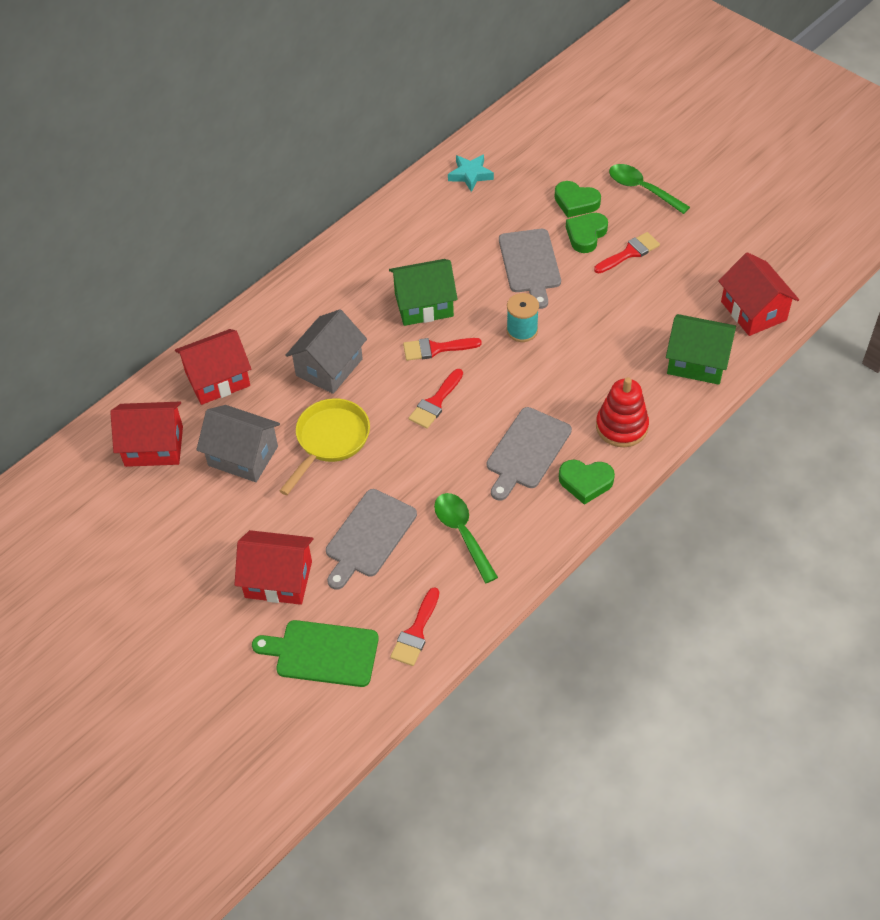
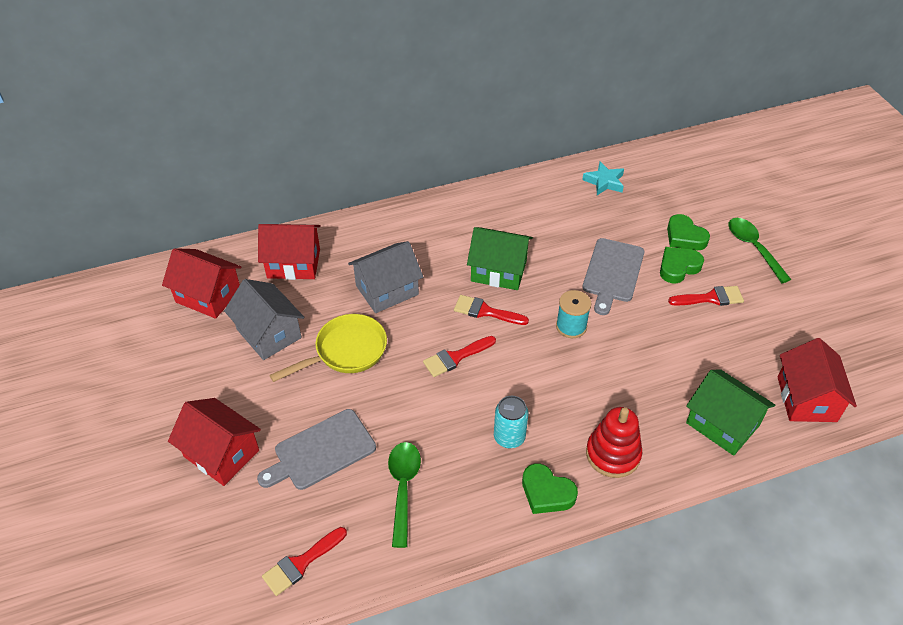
camera: 25 degrees right, 5 degrees down
green cutting board [252,620,379,687] -> none
grey cutting board [487,407,572,501] -> turquoise can [494,396,528,448]

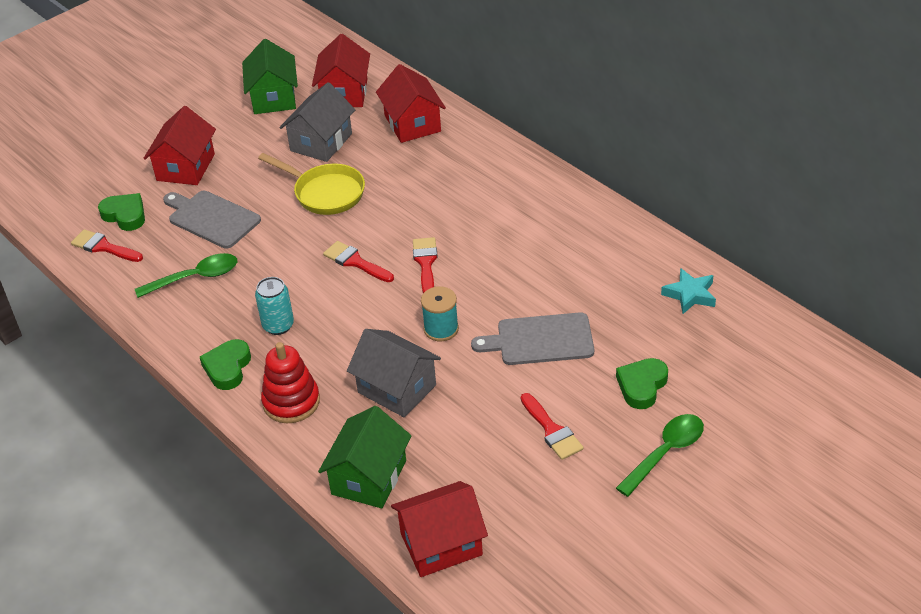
camera: 70 degrees right, 5 degrees down
grey house [348,241,423,313] -> grey house moved to [347,329,441,418]
green house [467,227,533,290] -> green house moved to [242,39,298,114]
green heart [660,247,704,283] -> green heart moved to [98,193,145,231]

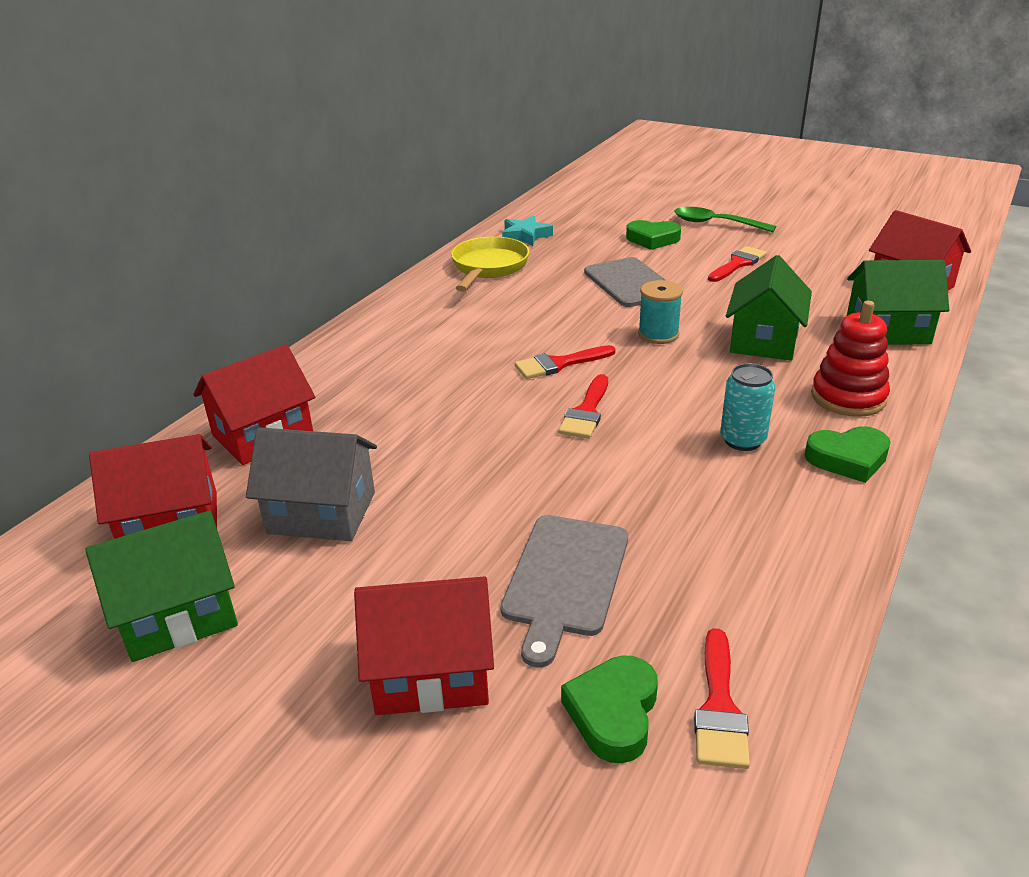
camera: 110 degrees left, 10 degrees down
green spoon [135,253,237,298] -> none
yellow pan [258,153,365,215] -> yellow pan moved to [451,237,530,291]
grey house [347,329,441,418] -> green house [726,255,812,361]

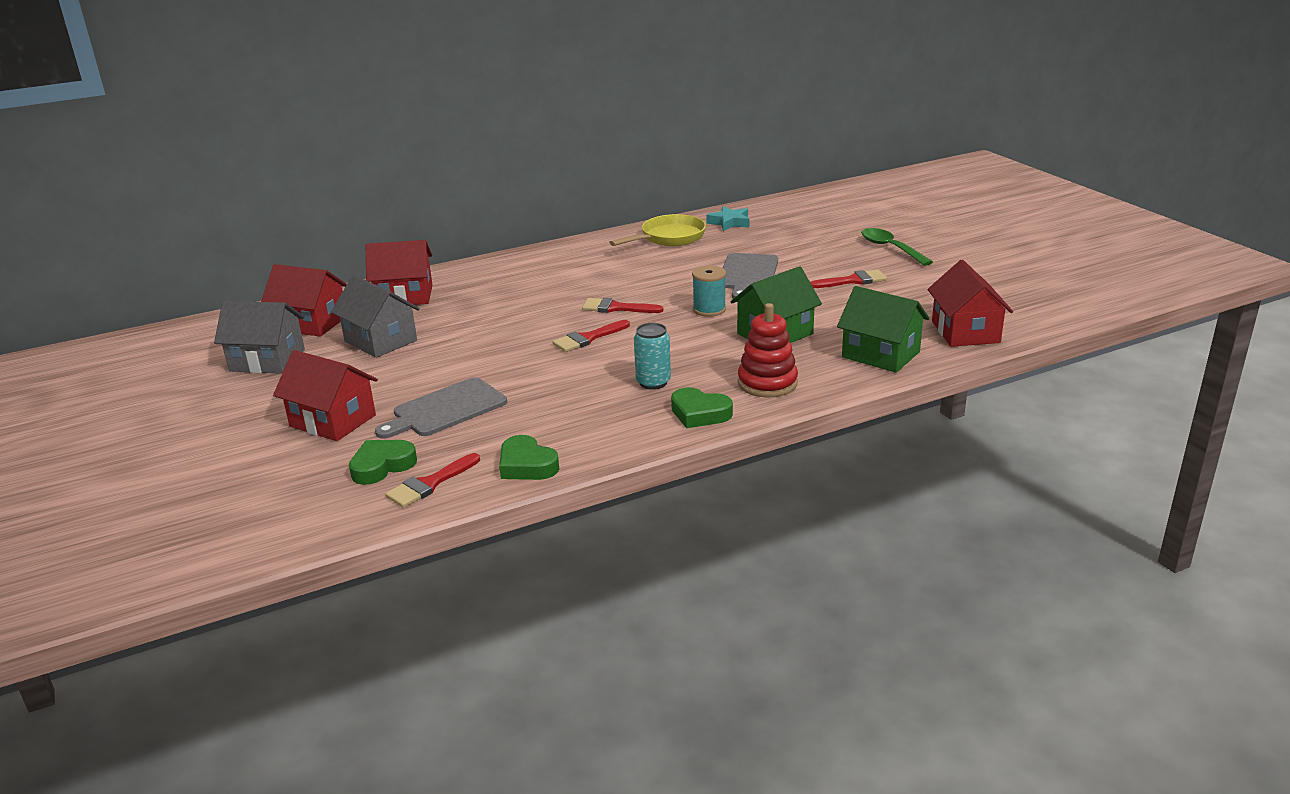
camera: 35 degrees right, 5 degrees down
green house [85,511,238,662] -> grey house [214,301,305,374]
green heart [626,220,681,250] -> green heart moved to [499,435,559,480]

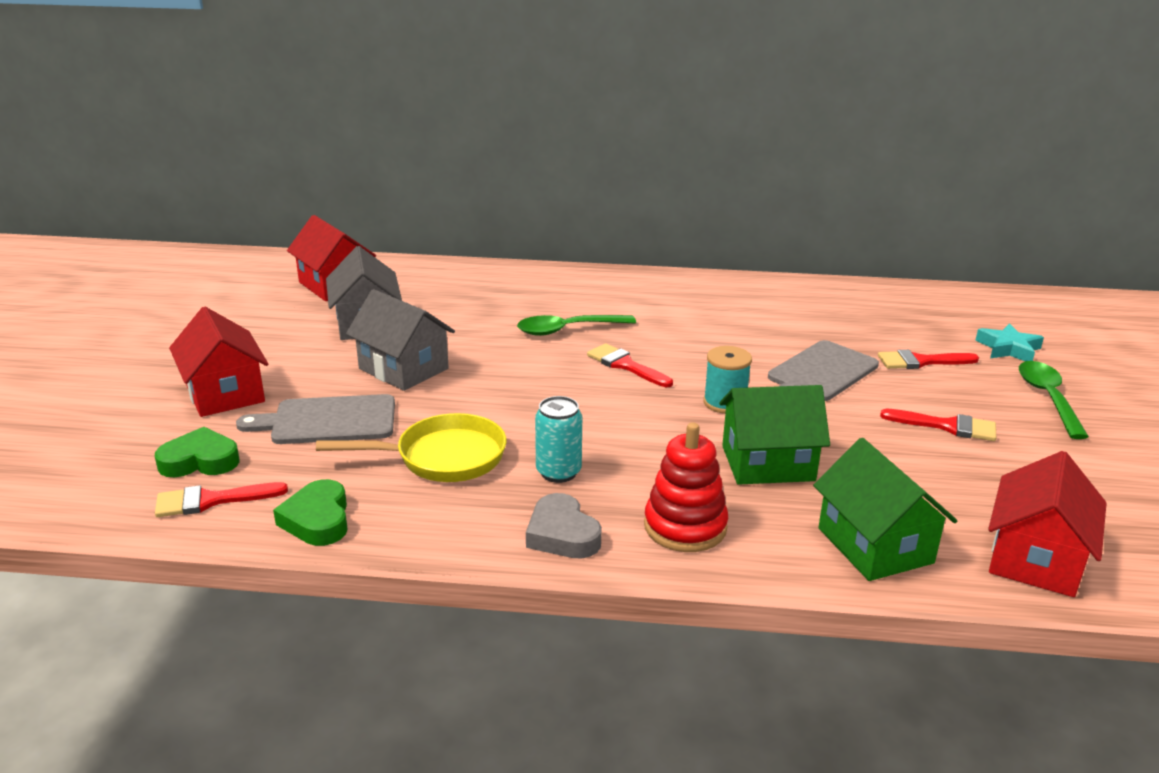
camera: 30 degrees right, 0 degrees up
grey house [214,301,305,374] -> grey house moved to [346,289,455,391]
red house [366,240,433,305] -> none
red brush [552,320,630,352] -> red brush moved to [878,350,979,369]
yellow pan [609,214,706,246] -> yellow pan moved to [316,413,507,482]
green heart [671,387,733,428] -> grey heart [526,493,602,559]
turquoise star [706,206,749,231] -> turquoise star moved to [975,323,1044,361]
none -> green spoon [517,315,636,336]

